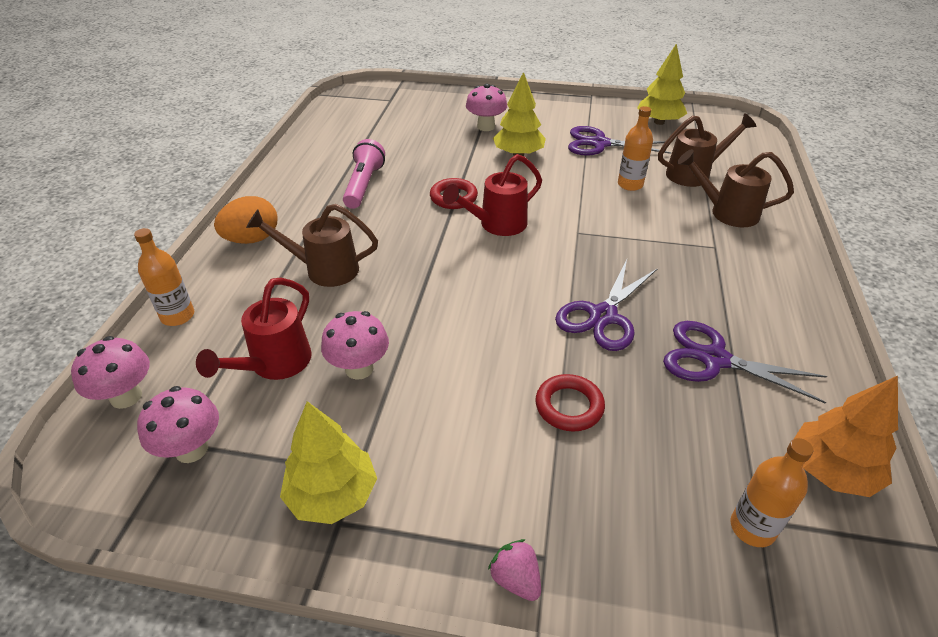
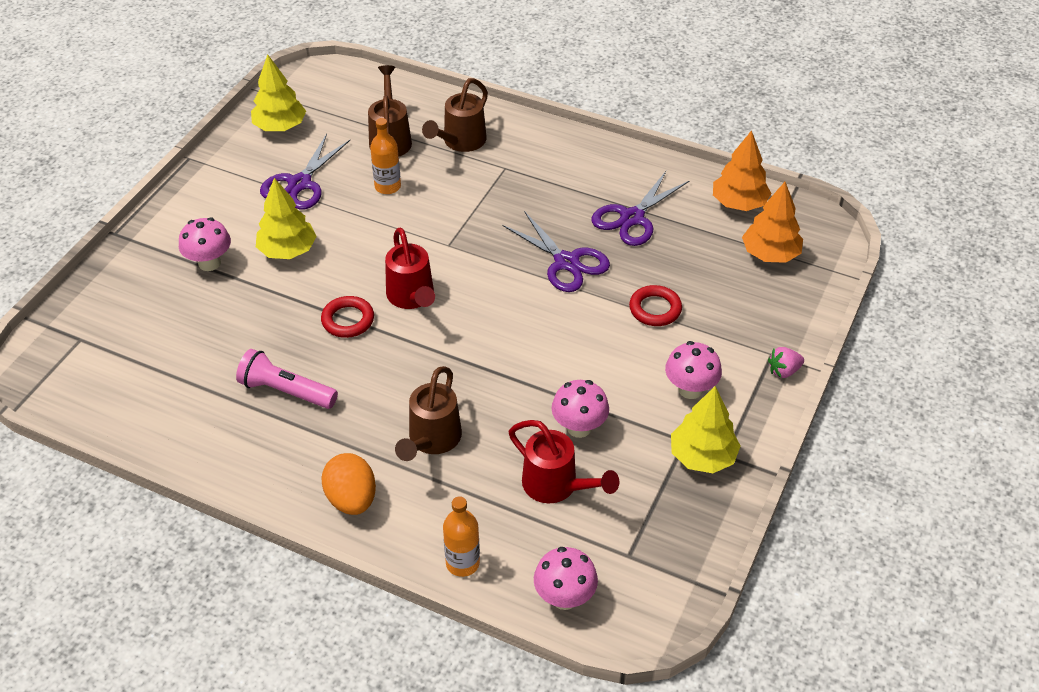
camera: 75 degrees left, 5 degrees up
pink mushroom [137,386,219,463] -> pink mushroom moved to [665,341,722,399]
orange bottle [730,438,813,547] -> orange tree [742,182,803,263]

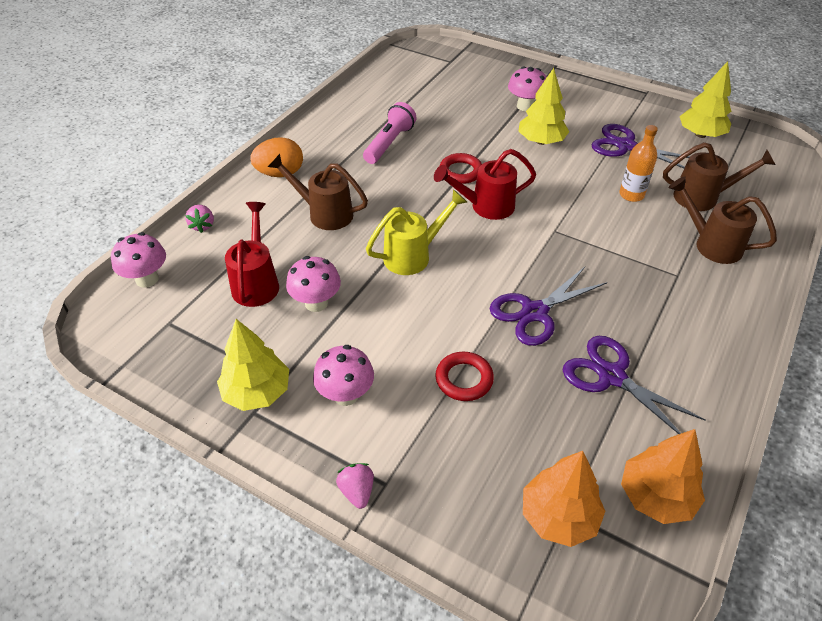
camera: 95 degrees right, 0 degrees up
orange bottle [443,496,480,577] -> pink strawberry [185,205,214,233]
red watering can [509,420,619,503] -> red watering can turned 135 degrees clockwise [225,202,279,307]
none -> yellow watering can [366,189,467,275]

